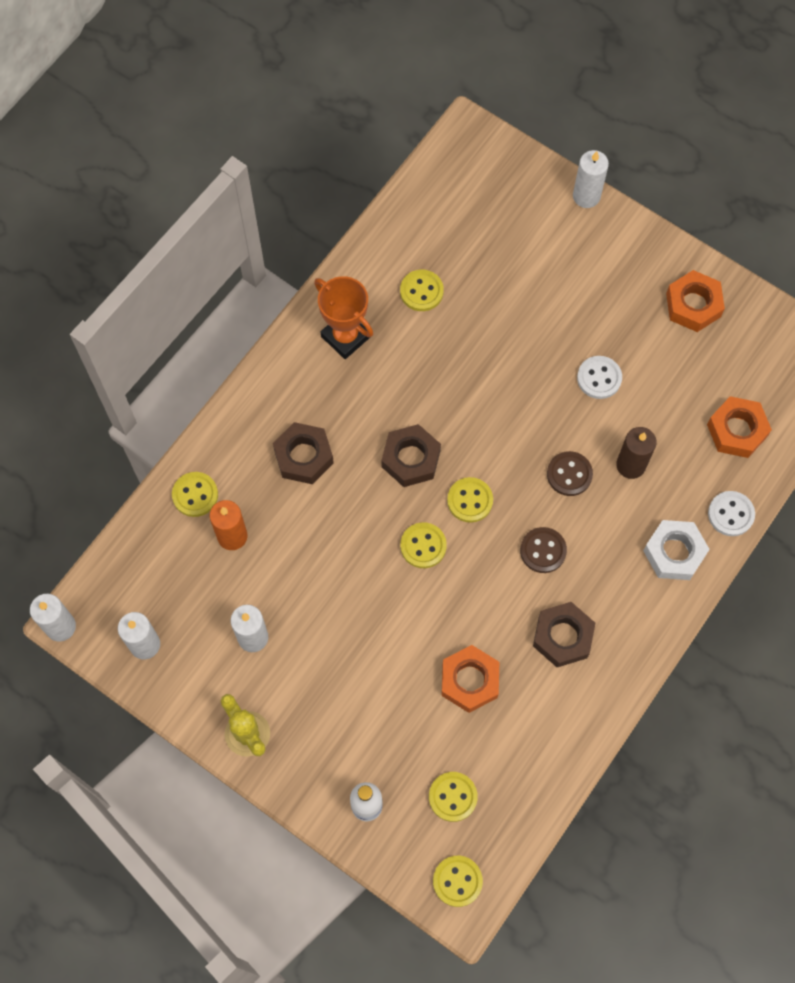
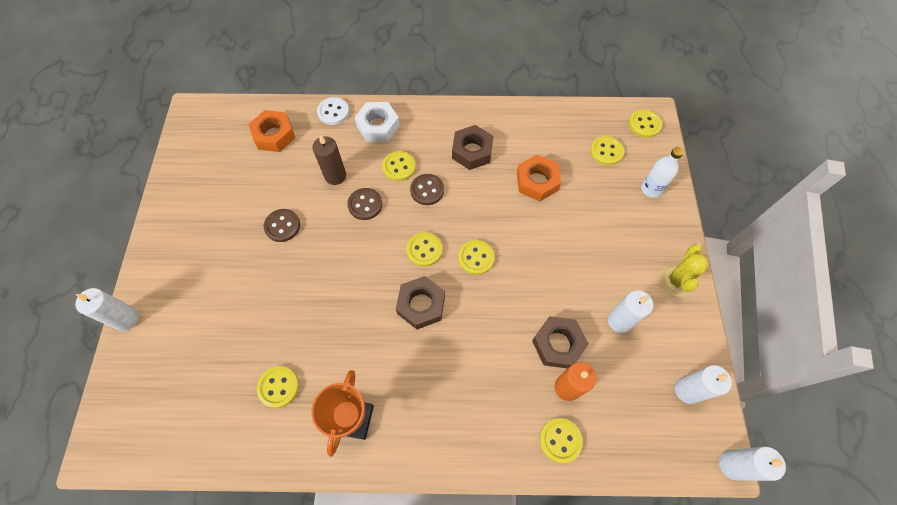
camera: 125 degrees left, 5 degrees down
brown nut [273,422,334,484] -> brown nut moved to [532,316,589,369]
white button [577,356,622,399] -> brown button [264,209,300,242]
orange nut [666,270,725,332] -> none
none -> yellow button [382,151,416,181]

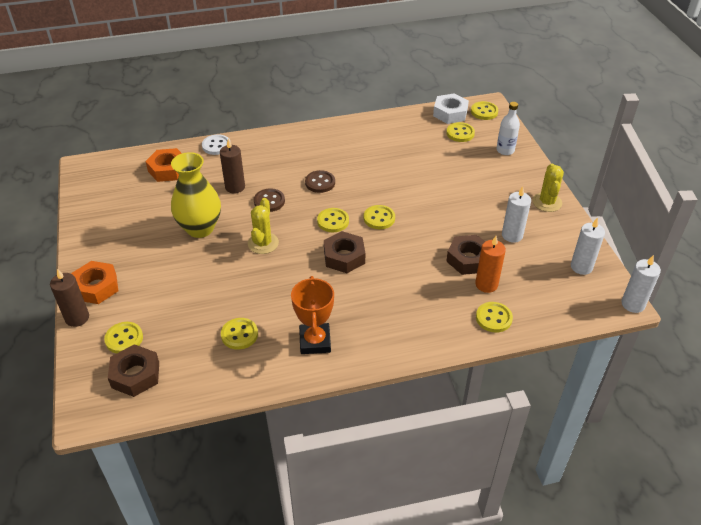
camera: 15 degrees left, 20 degrees down
white candle [75,288,139,331] -> brown candle [50,269,89,327]
brown button [264,209,300,242] -> yellow vase [171,152,221,238]
white nut [354,102,400,142] -> white nut moved to [433,93,469,124]
yellow button [382,151,416,181] -> yellow button moved to [104,322,143,353]
brown nut [452,125,493,170] -> brown nut moved to [108,344,159,397]
orange nut [517,155,561,201] -> orange nut moved to [71,261,118,304]
none -> yellow cactus [248,198,279,254]

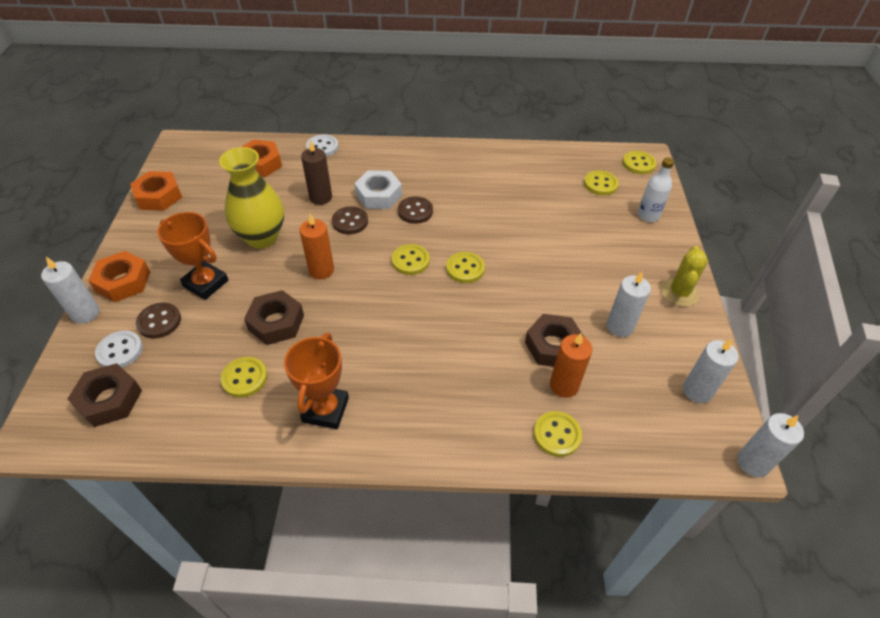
camera: 15 degrees right, 5 degrees up
brown candle [50,269,89,327] -> white candle [41,257,100,324]
yellow button [104,322,143,353] -> white button [95,331,143,368]
yellow cactus [248,198,279,254] -> orange candle [299,214,334,279]
brown nut [324,231,365,273] -> brown nut moved to [244,290,304,345]
white nut [433,93,469,124] -> white nut moved to [354,170,402,209]
none -> orange nut [130,171,182,211]
none -> brown button [136,303,181,339]
none -> orange trophy [157,212,228,300]

